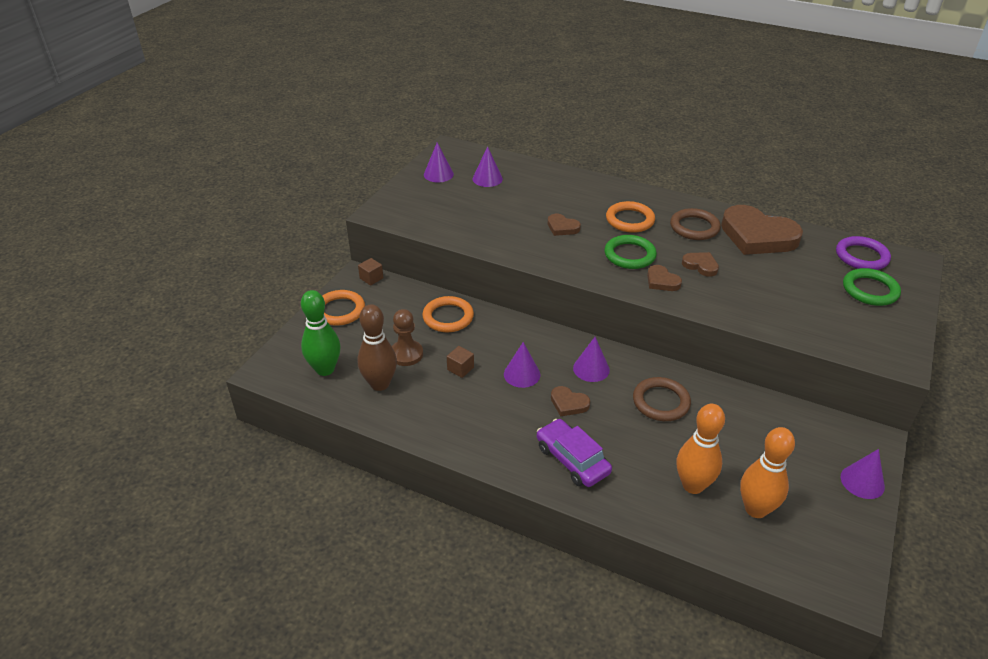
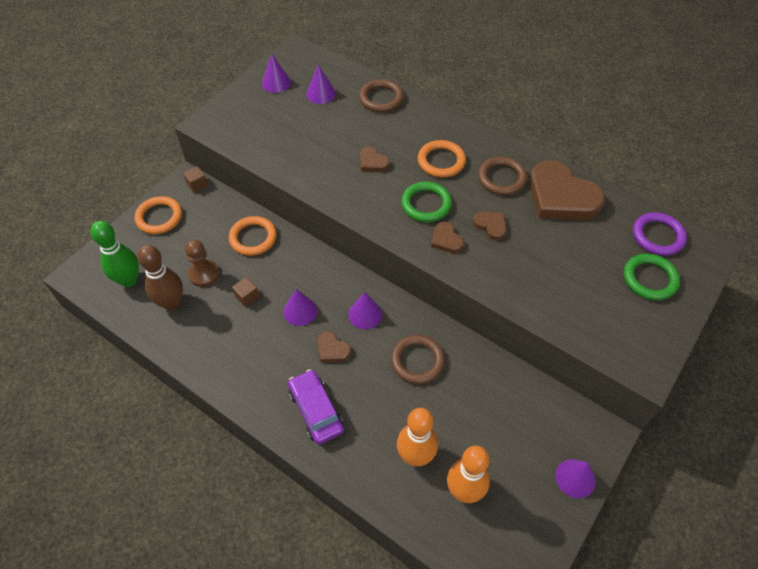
camera: 10 degrees right, 15 degrees up
none -> brown ring [359,79,404,112]

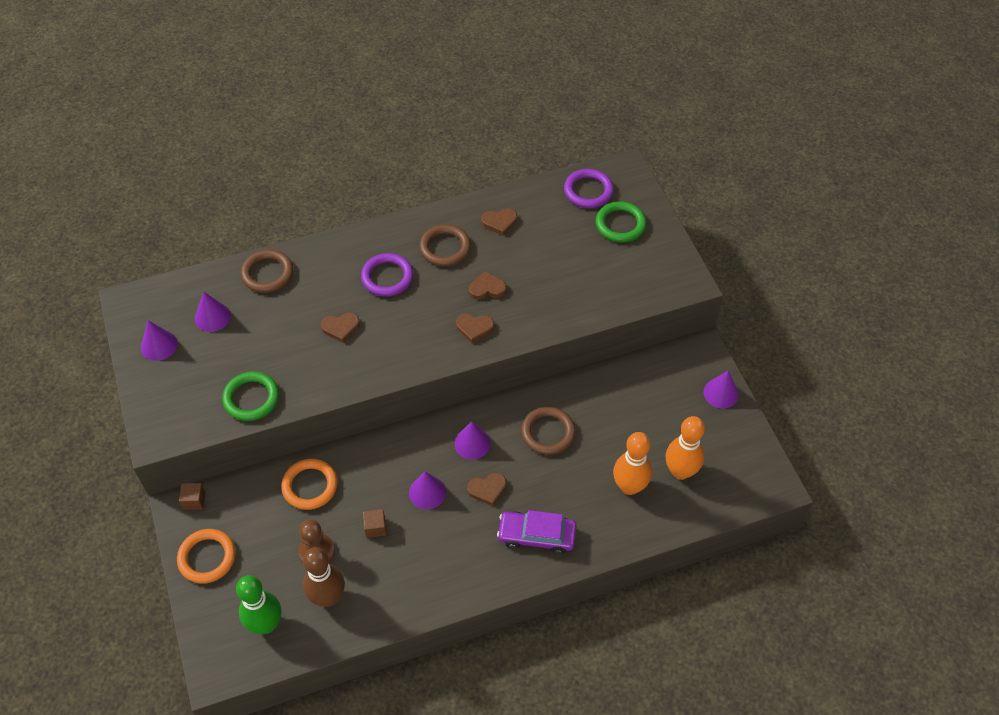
camera: 55 degrees left, 0 degrees up
green ring [401,181,452,222] -> green ring moved to [222,371,279,421]
orange ring [418,140,466,178] -> purple ring [361,253,413,297]
brown heart [529,160,605,220] -> brown heart [482,208,517,236], size x0.45

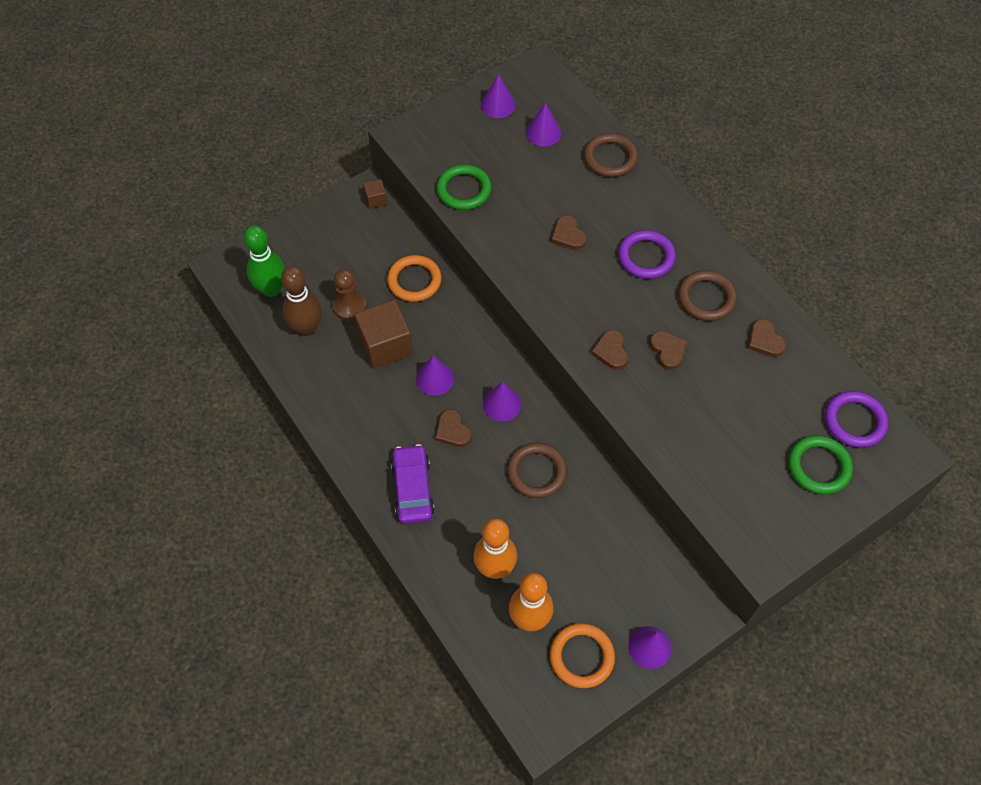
camera: 75 degrees right, 5 degrees up
orange ring [177,529,235,584] -> orange ring moved to [550,623,615,688]
brown cube [363,509,387,538] -> brown cube [354,300,413,369], size x2.14

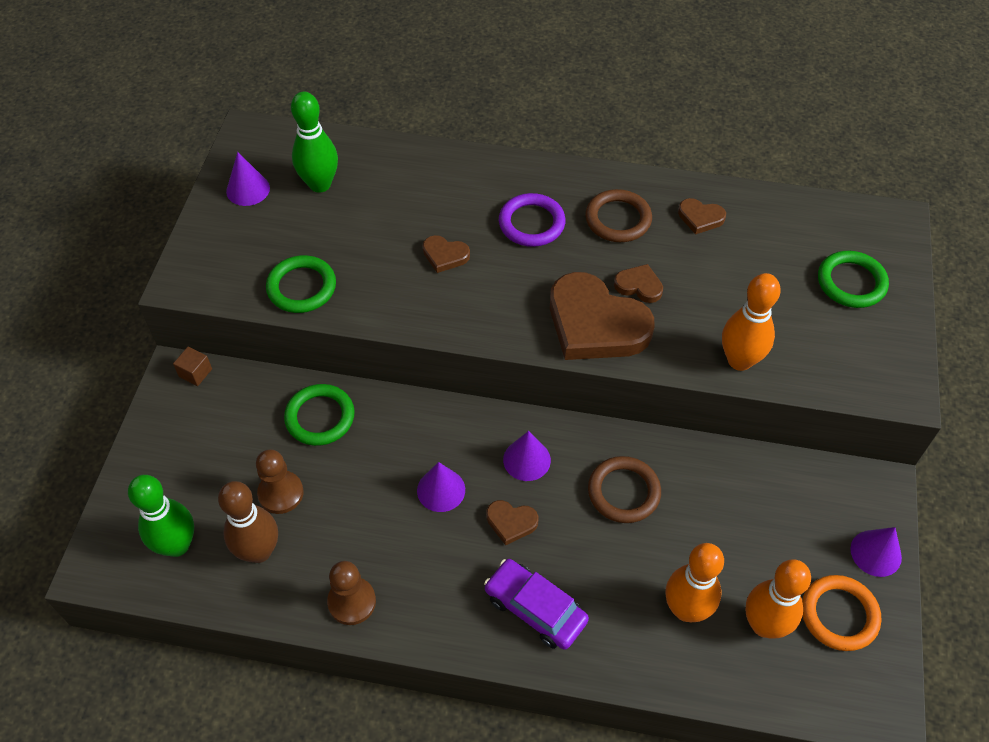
camera: 45 degrees left, 5 degrees down
brown cube [354,300,413,369] -> none
orange ring [387,255,442,302] -> green ring [284,384,355,446]
purple cone [526,102,561,147] -> green bowling pin [291,92,338,193]
brown ring [584,133,638,177] -> none
brown heart [591,330,628,370] -> brown heart [550,272,654,360], size x2.21
purple ring [825,391,888,448] -> none
none -> brown pawn [327,561,376,625]
none -> orange bowling pin [722,273,781,371]

